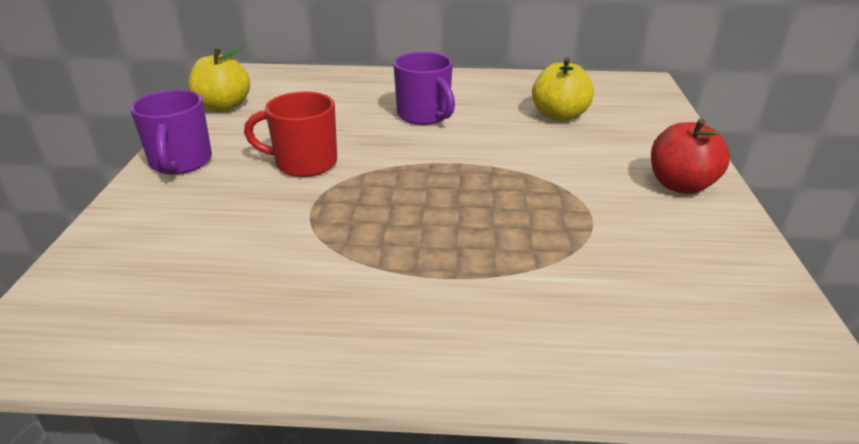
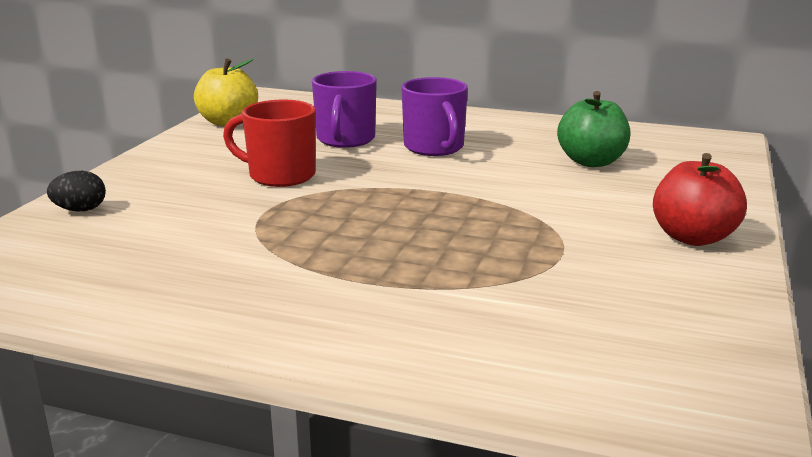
camera: 15 degrees right, 10 degrees down
purple mug [130,90,212,174] -> purple mug moved to [312,71,377,148]
yellow apple [532,57,594,122] -> green apple [557,91,630,167]
none -> black egg [47,171,106,211]

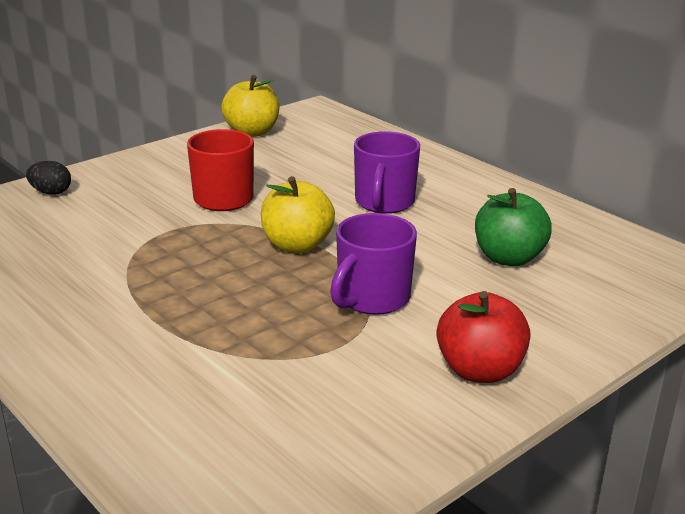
camera: 30 degrees right, 5 degrees up
purple mug [312,71,377,148] -> purple mug moved to [330,213,417,315]
none -> yellow apple [261,176,335,253]

